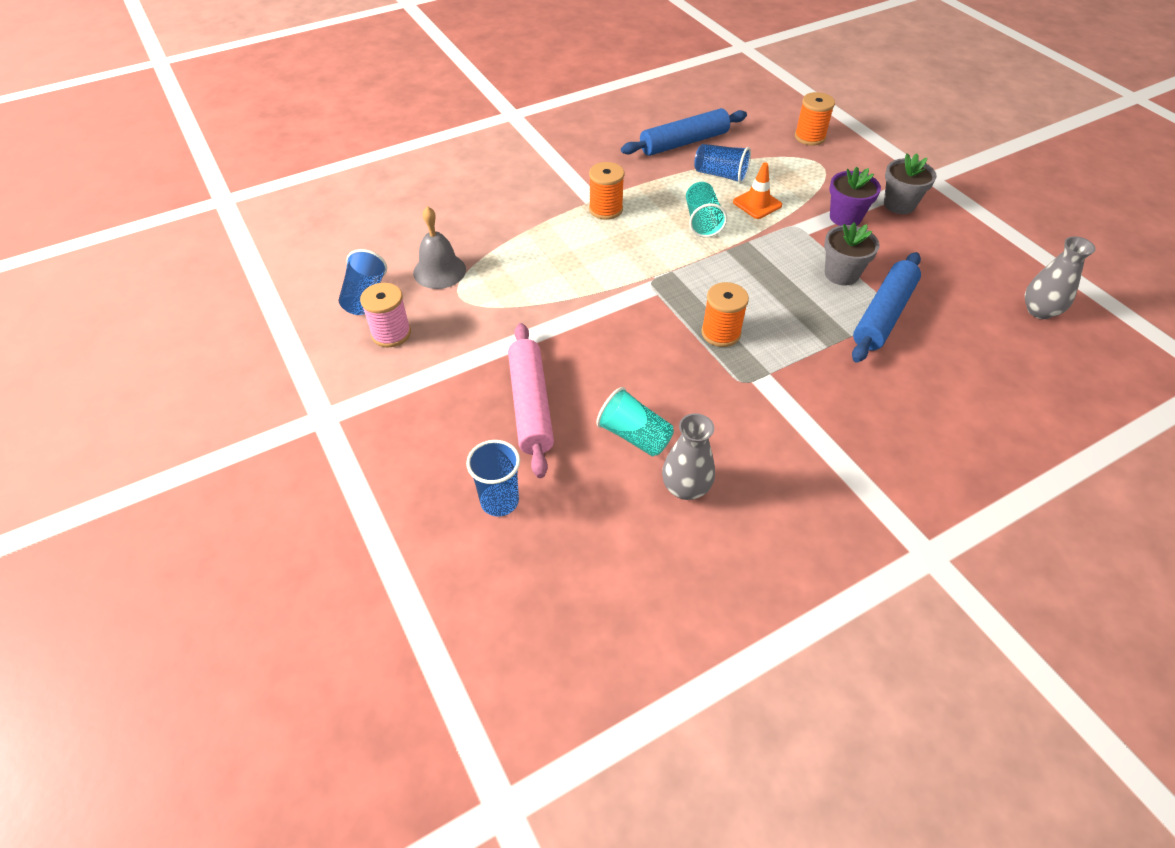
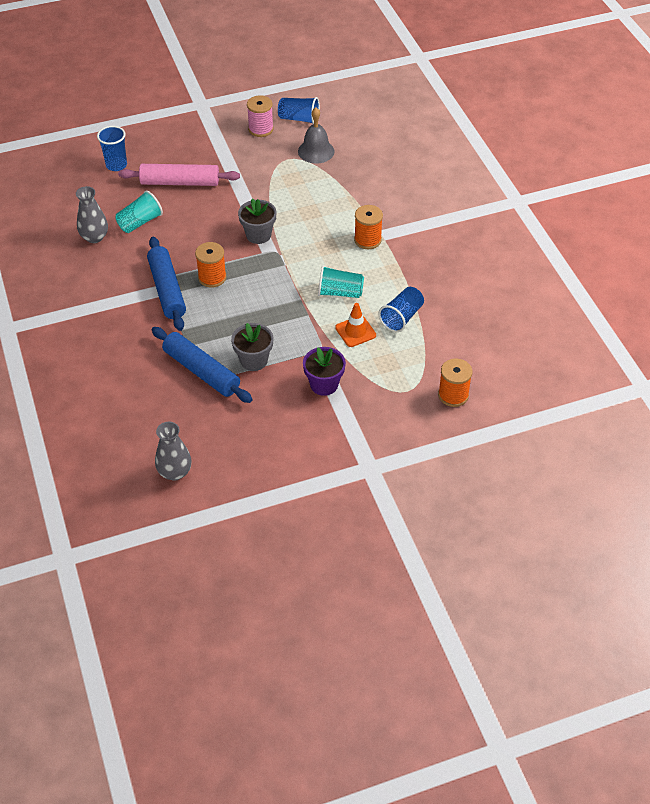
camera: 100 degrees right, 0 degrees up
blue rolling pin [621,108,747,156] -> blue rolling pin moved to [147,237,186,331]
grey flower pot [884,153,936,214] -> grey flower pot moved to [238,198,276,244]

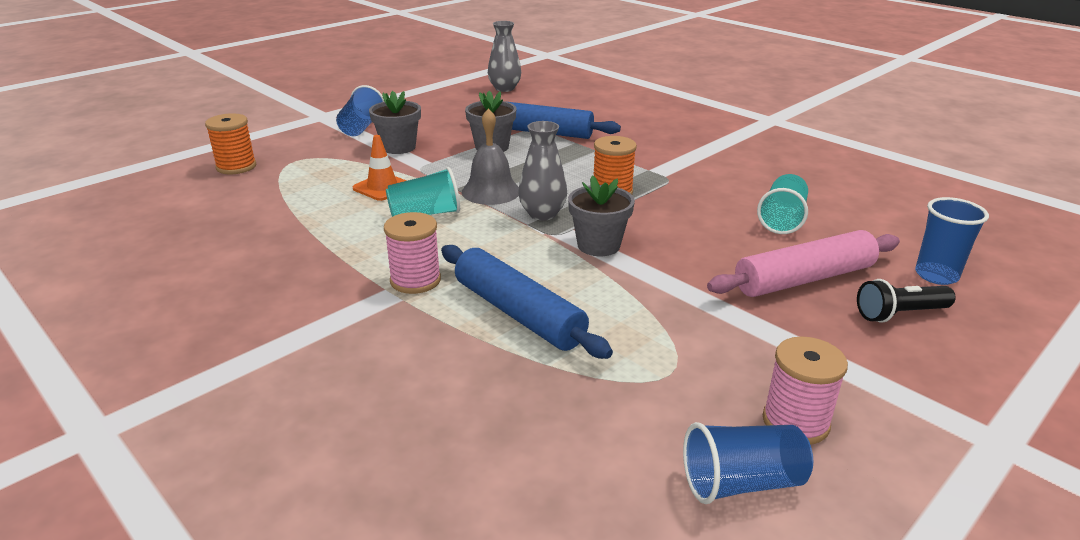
camera: 155 degrees right, 20 degrees down
grey vase [76,186,108,243] -> grey vase moved to [518,121,567,221]
blue rolling pin [147,237,186,331] -> blue rolling pin moved to [441,245,613,359]
grey bell [298,107,335,164] -> grey bell moved to [462,108,519,205]
purple flower pot [303,347,346,396] -> grey flower pot [369,91,421,154]
orange spool [354,205,383,249] -> pink spool [384,212,441,294]
blue cup [379,287,424,332] -> blue cup moved to [336,85,384,136]
none -> black flashlight [857,279,956,323]

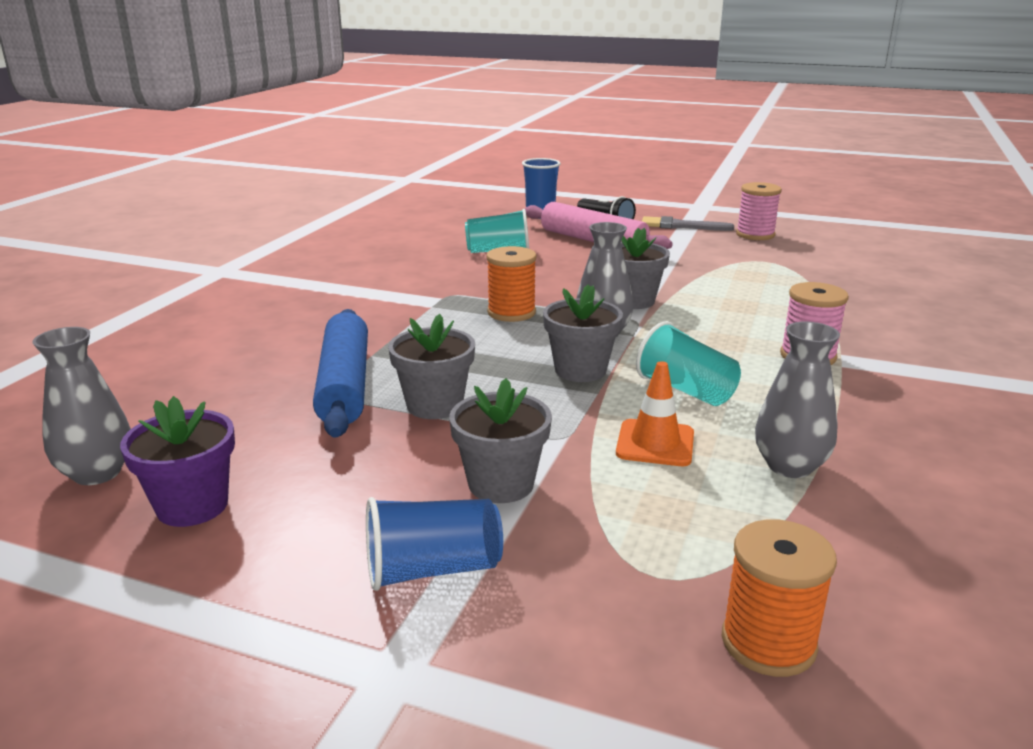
camera: 115 degrees left, 5 degrees down
blue rolling pin [441,245,613,359] -> none
grey bell [462,108,519,205] -> grey flower pot [543,284,623,382]
blue cup [683,422,813,504] -> none
none -> purple flower pot [120,396,235,527]
none -> grey brush [642,216,734,231]
none -> grey vase [755,322,840,478]

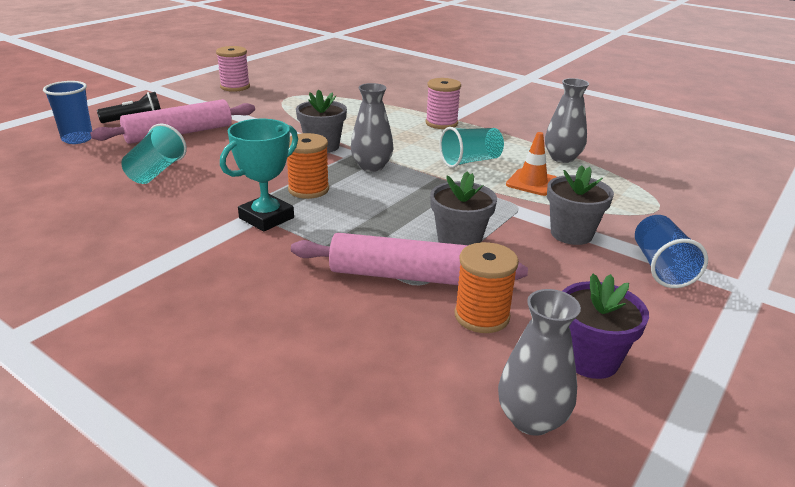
camera: 75 degrees left, 5 degrees up
blue rolling pin [313,309,368,438] -> pink rolling pin [291,233,528,285]
grey flower pot [543,284,623,382] -> none
grey brush [642,216,734,231] -> none
orange spool [722,519,837,677] -> orange spool moved to [454,242,519,333]
none -> turquoise trophy [220,119,298,232]

